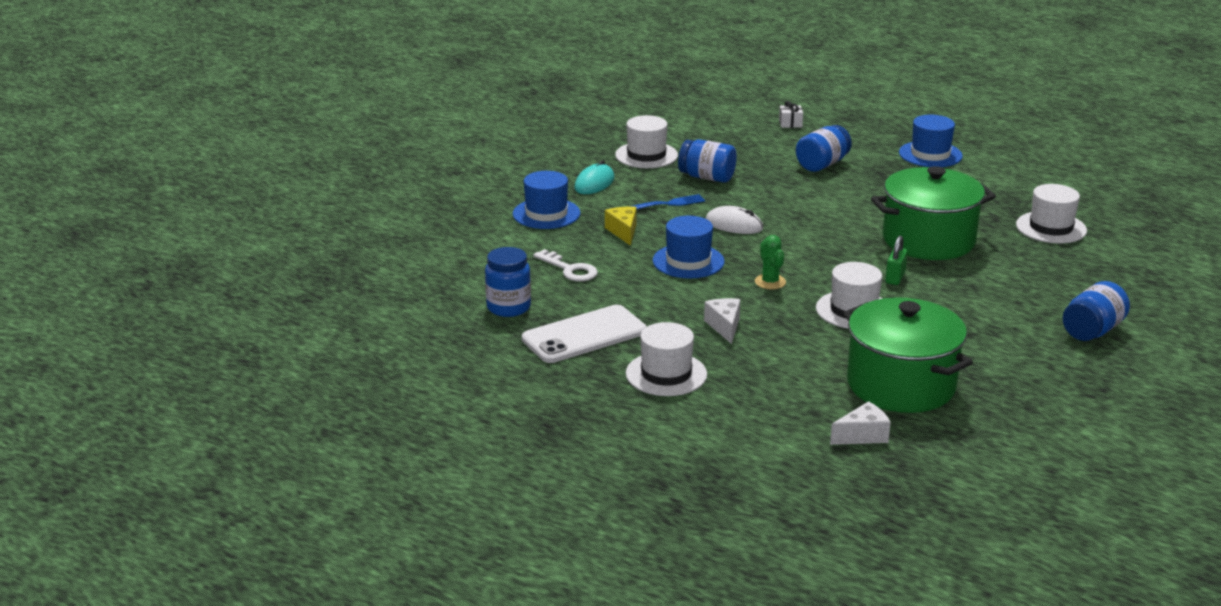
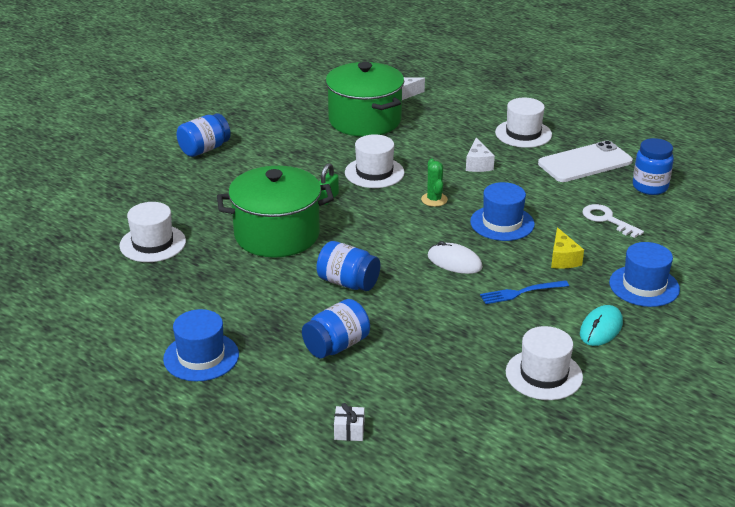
camera: 175 degrees left, 5 degrees up
blue jar [678,139,737,183] -> blue jar moved to [316,241,380,291]

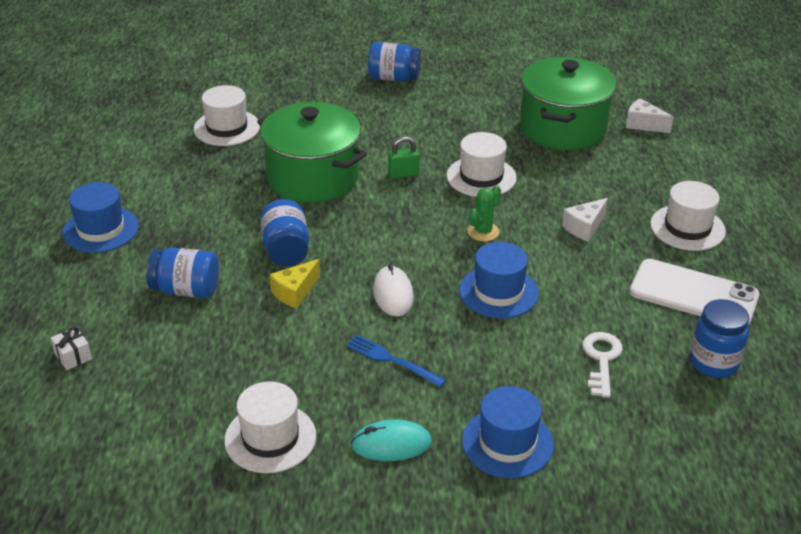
camera: 50 degrees right, 5 degrees up
yellow cheese [551,227,584,268] -> yellow cheese moved to [270,259,320,308]

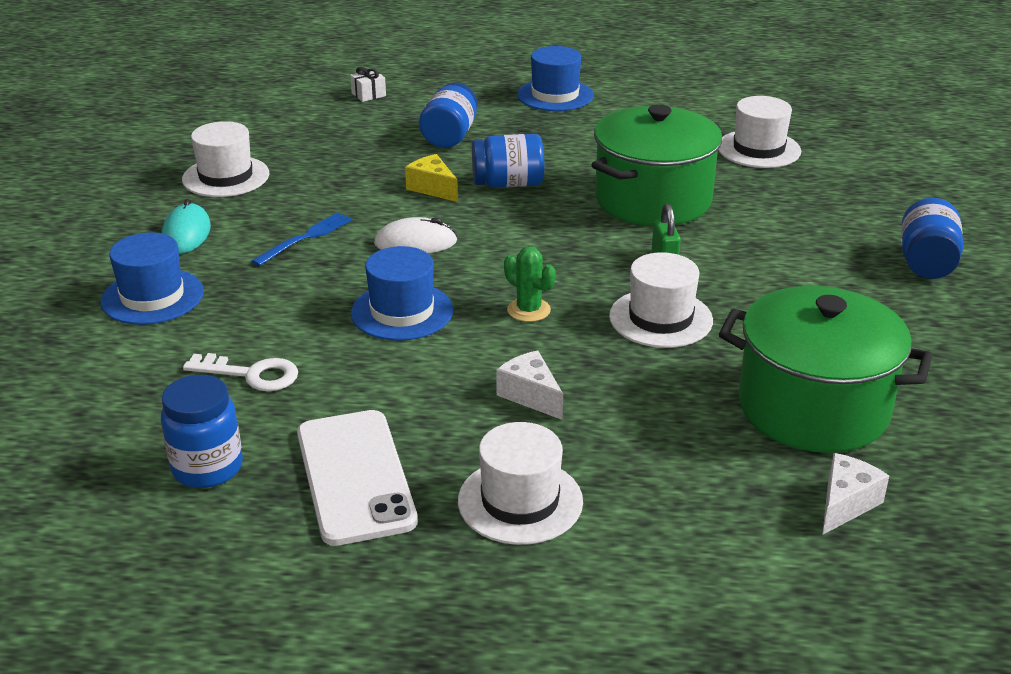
camera: 95 degrees right, 5 degrees down
white phone [630,259,759,325] -> white phone turned 45 degrees counterclockwise [297,410,418,546]

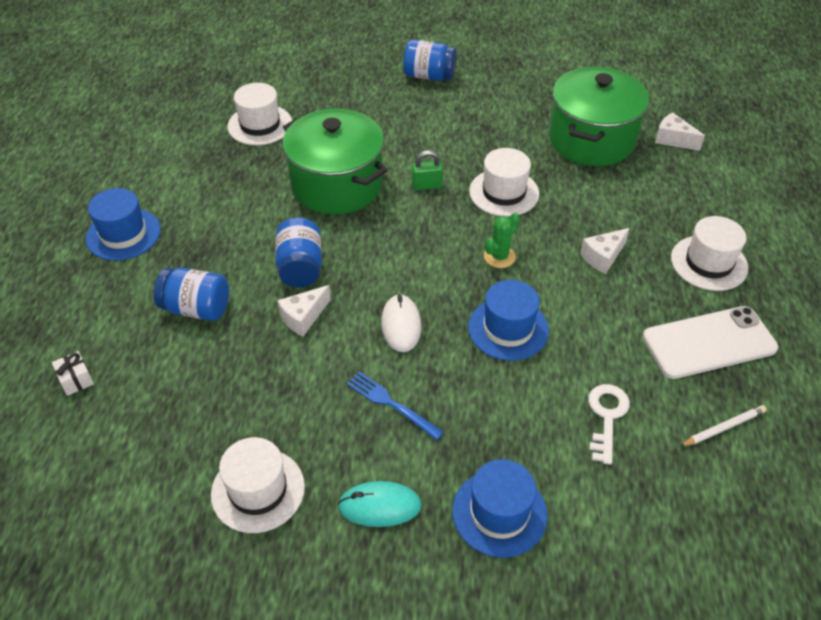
camera: 90 degrees left, 15 degrees up
blue jar [161,375,243,488] -> white pencil [679,405,767,447]
yellow cheese [405,154,458,202] -> white cheese [277,285,331,336]

